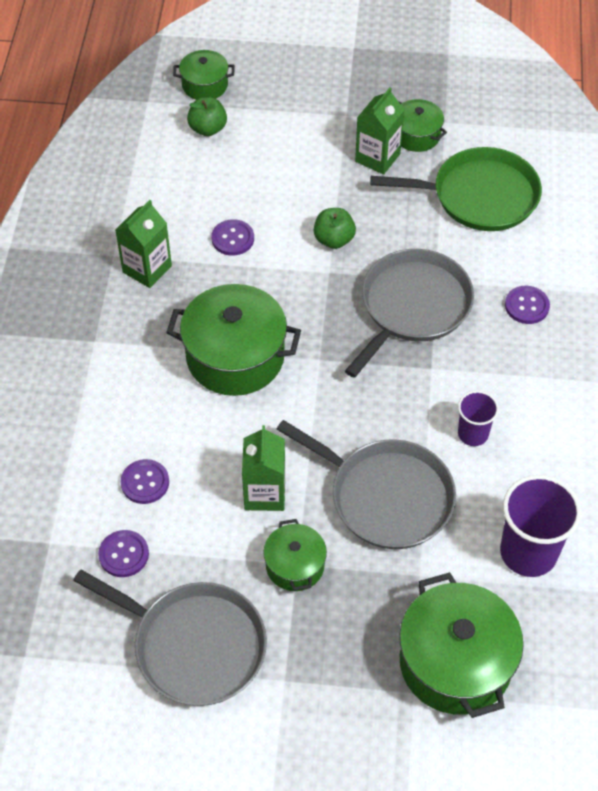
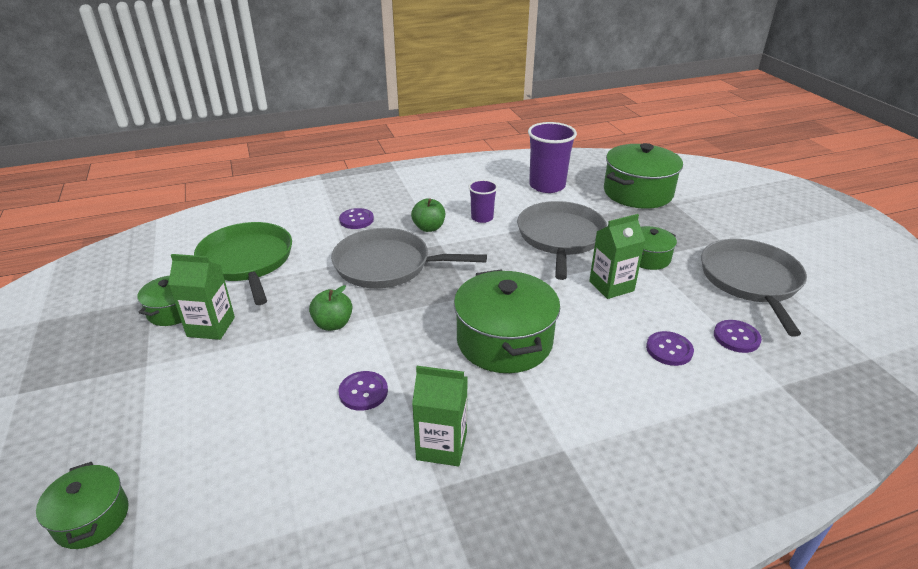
camera: 115 degrees left, 20 degrees down
green apple [187,97,227,136] -> green apple moved to [411,198,445,232]

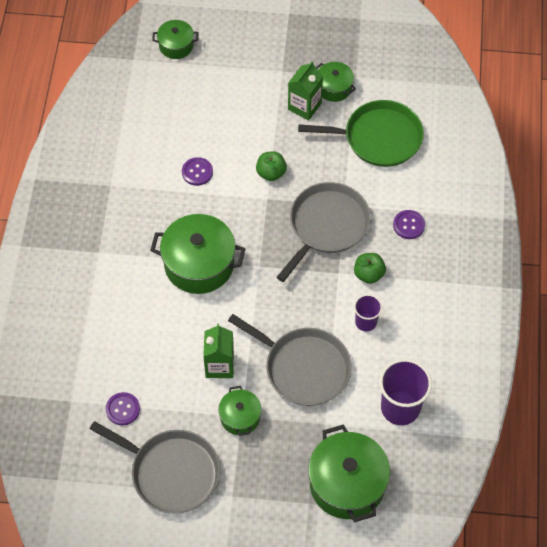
camera: 115 degrees right, 25 degrees up
green carton [412,366,468,466] -> none
purple button [646,331,694,366] -> none

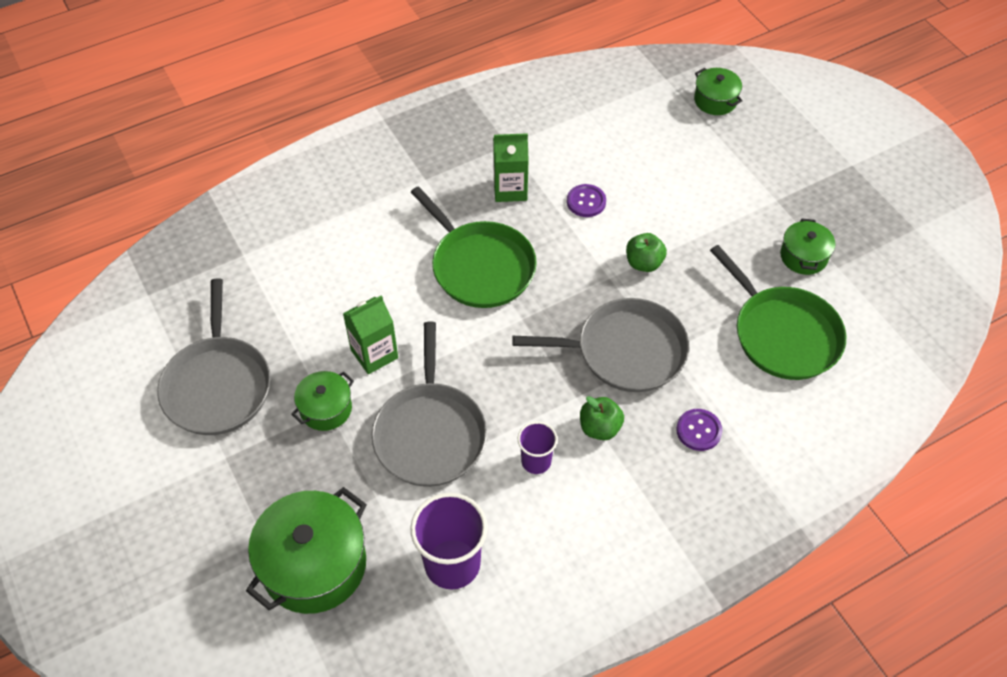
camera: 55 degrees right, 5 degrees down
purple button [106,392,140,425] -> none
green pot [150,214,246,294] -> green pan [411,186,537,308]
green carton [288,61,323,120] -> green carton moved to [493,133,529,202]

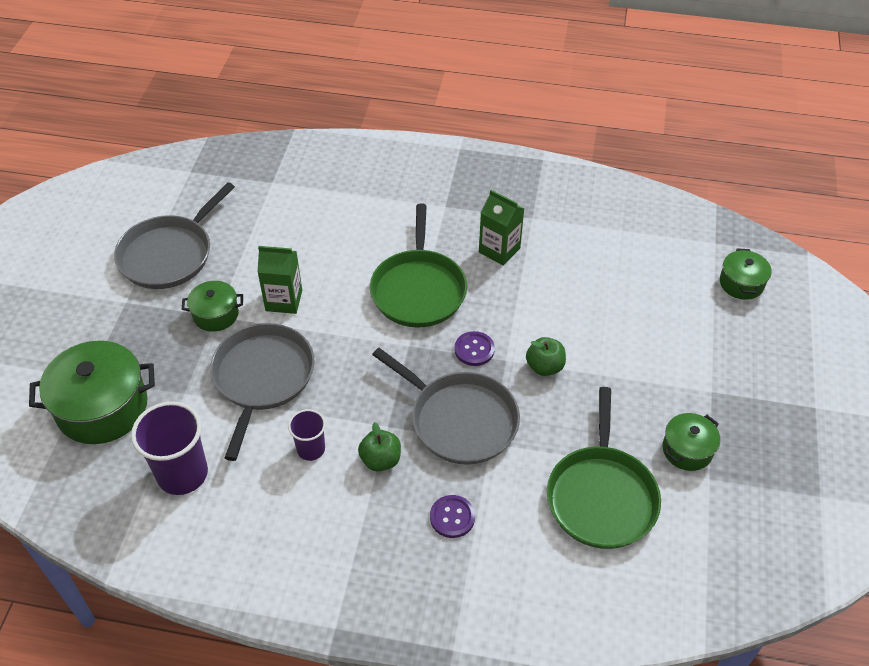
camera: 40 degrees right, 5 degrees down
grey pan [372,322,487,487] -> grey pan turned 150 degrees clockwise [210,323,315,461]
purple button [567,184,606,217] -> purple button moved to [455,331,495,366]

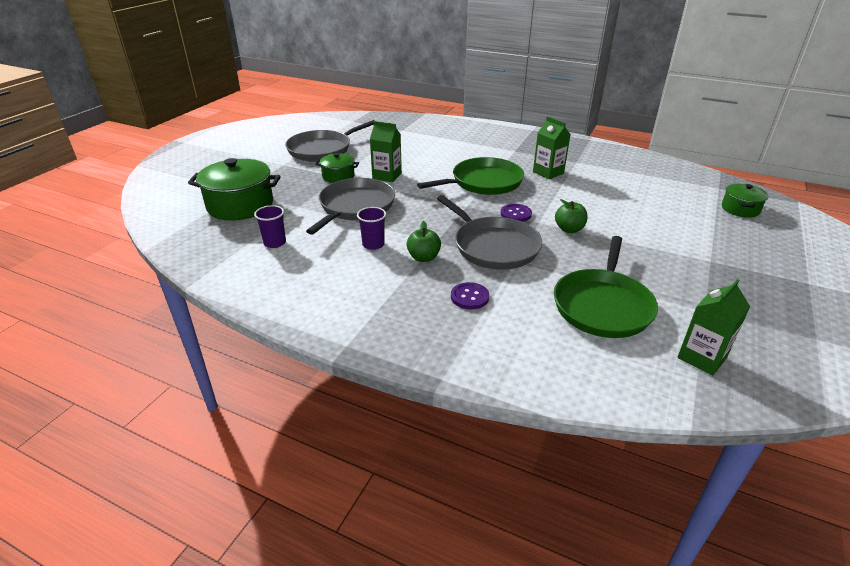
camera: 15 degrees right, 15 degrees down
purple cup [131,402,208,495] -> purple cup [254,205,286,248], size x0.57
green pan [370,204,467,328] -> green pan turned 135 degrees counterclockwise [417,157,524,195]
green pot [663,413,720,471] -> none
none -> green carton [677,279,750,376]

